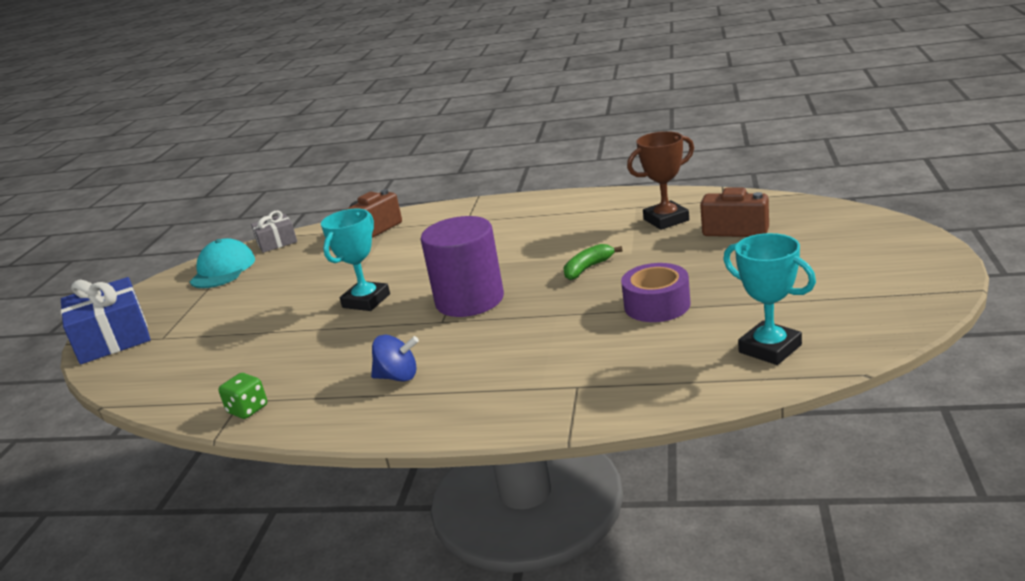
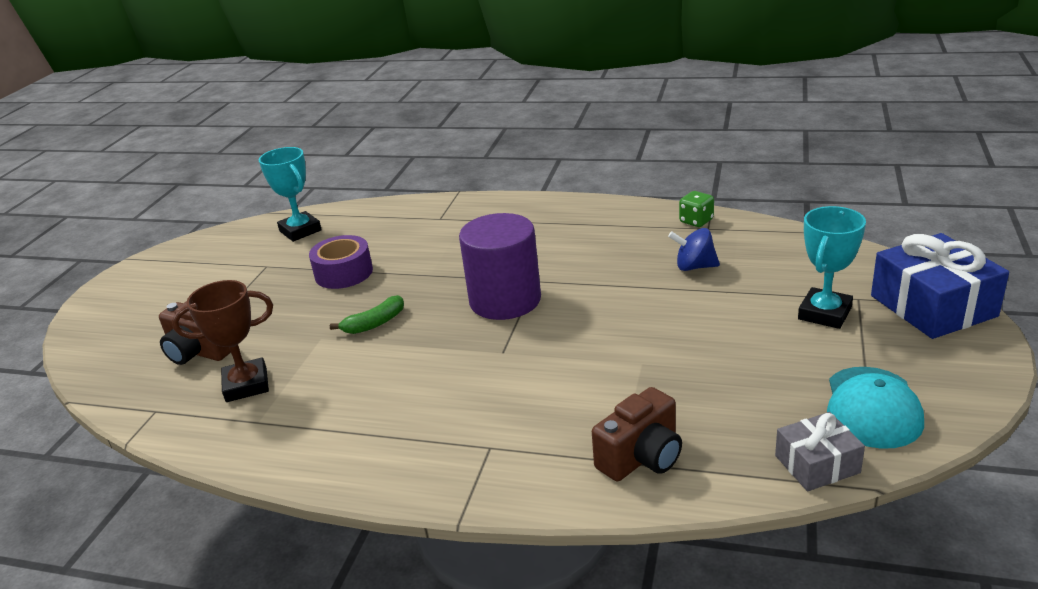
camera: 175 degrees left, 5 degrees up
turquoise trophy [321,209,390,311] -> turquoise trophy moved to [798,206,866,329]
blue spinning top [371,335,419,382] -> blue spinning top moved to [668,228,720,271]

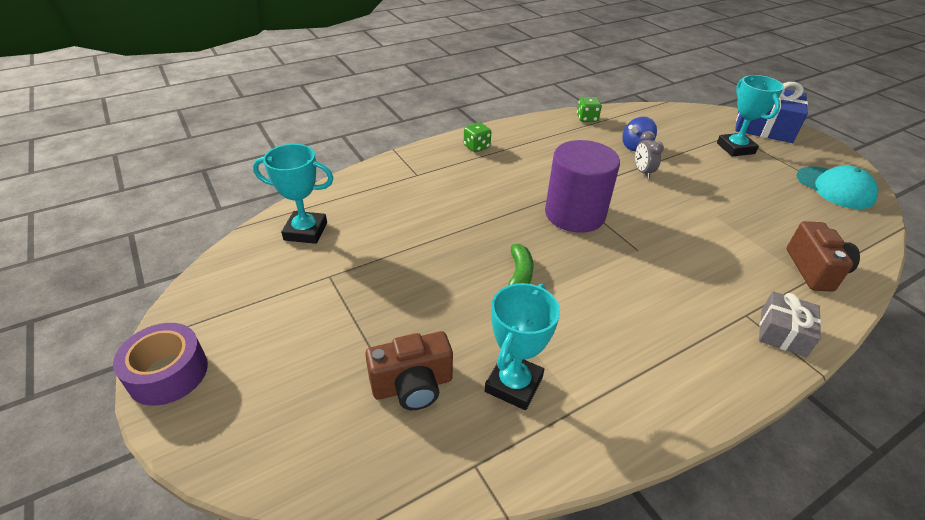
camera: 50 degrees left, 10 degrees up
brown trophy [172,280,273,402] -> turquoise trophy [485,283,560,410]
purple tape [309,235,373,289] -> purple tape moved to [113,323,208,406]
grey gift [775,412,865,491] -> grey gift moved to [759,291,821,357]
none -> green dice [464,122,491,152]
none -> grey clock [635,131,664,179]

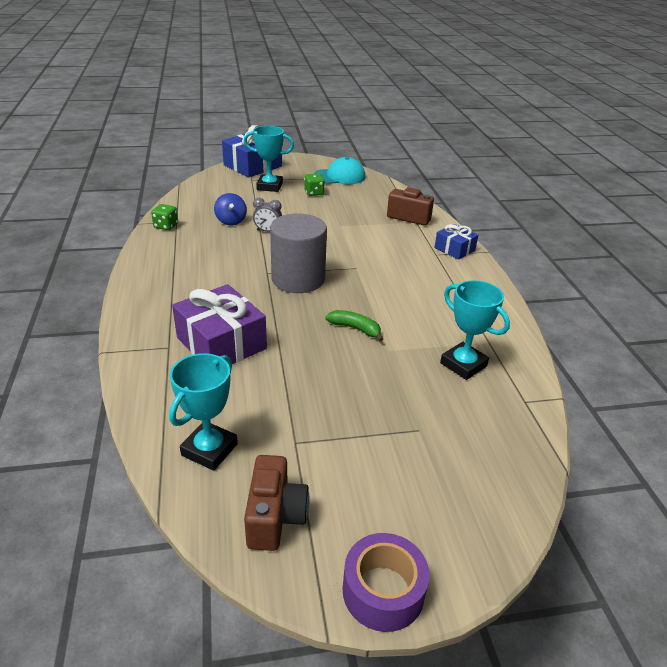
camera: 70 degrees left, 5 degrees down
brown camera [365,331,453,410] -> brown camera moved to [244,455,310,551]
green dice [464,122,491,152] -> green dice moved to [304,173,325,196]
purple cylinder [545,140,620,233] -> grey cylinder [270,214,327,293]
grey gift [759,291,821,357] -> blue gift [434,224,478,260]
none -> purple gift [172,284,267,364]

